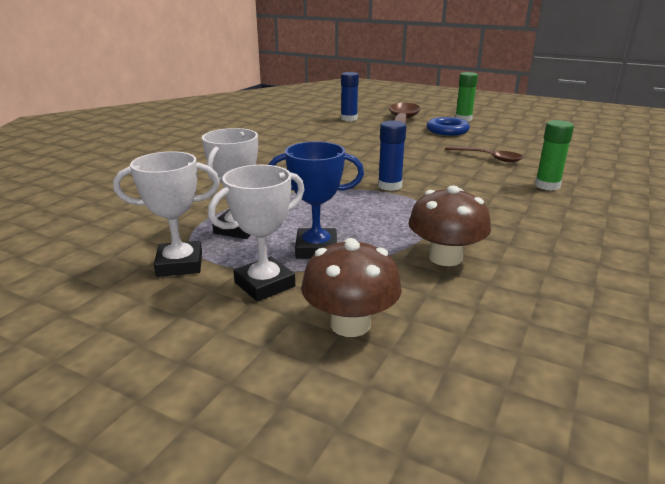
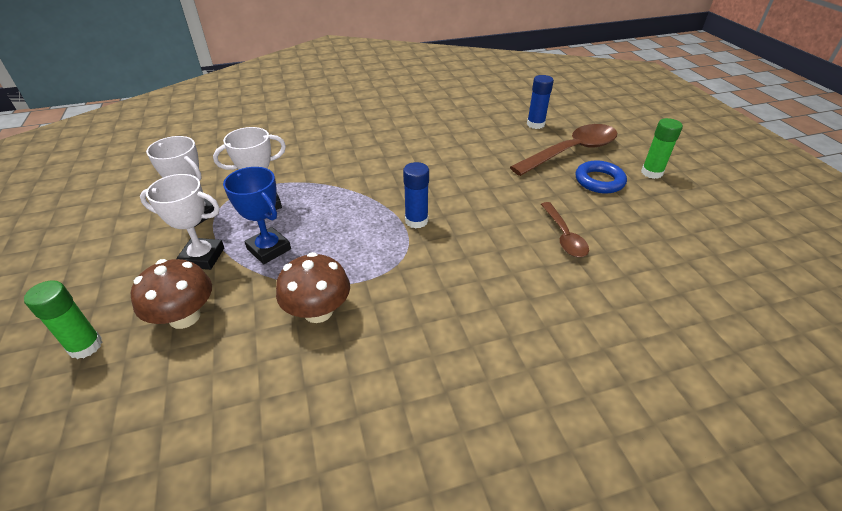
camera: 45 degrees right, 15 degrees up
green glue stick [535,120,574,191] -> green glue stick moved to [24,280,102,359]

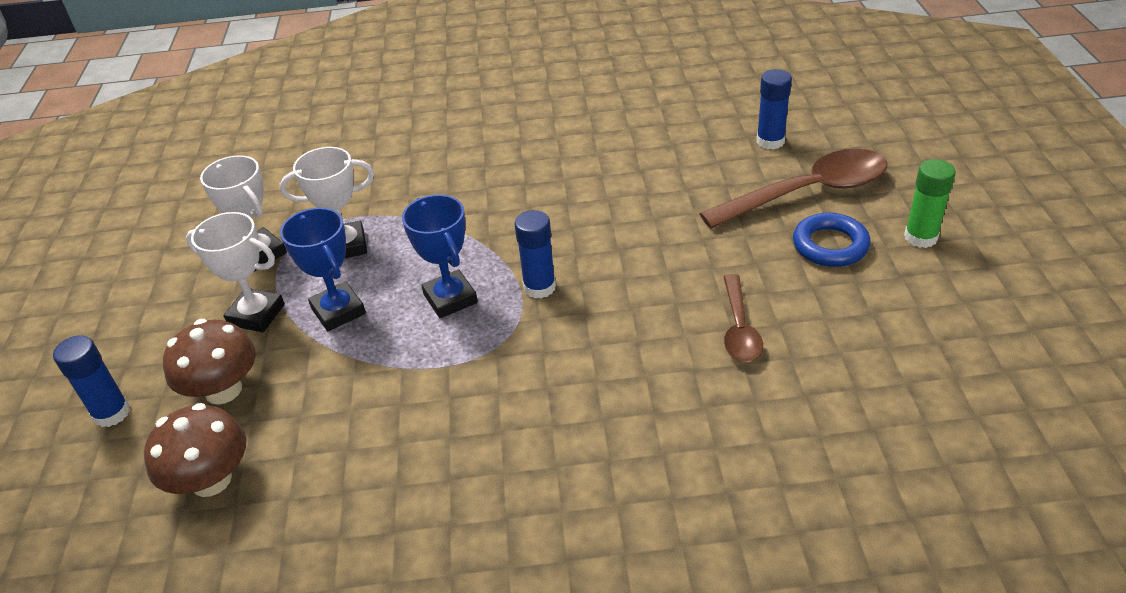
camera: 15 degrees right, 0 degrees up
green glue stick [24,280,102,359] -> blue glue stick [53,335,130,427]
brown mushroom [276,252,350,323] -> brown mushroom moved to [144,403,246,497]
none -> blue trophy [402,195,478,318]

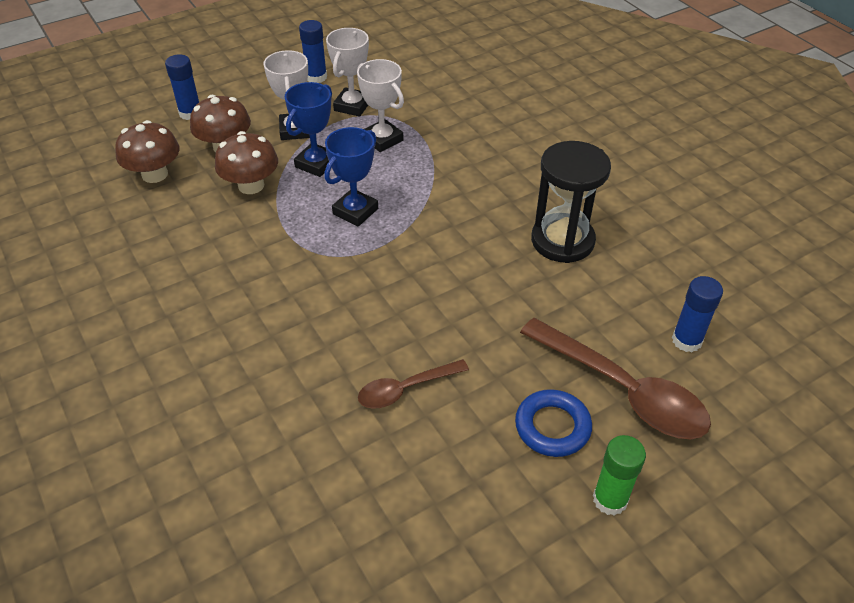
camera: 60 degrees right, 5 degrees up
blue glue stick [515,210,556,299] -> blue glue stick moved to [299,20,327,83]
none -> brown mushroom [215,131,278,194]
none -> black hourglass [531,141,611,263]

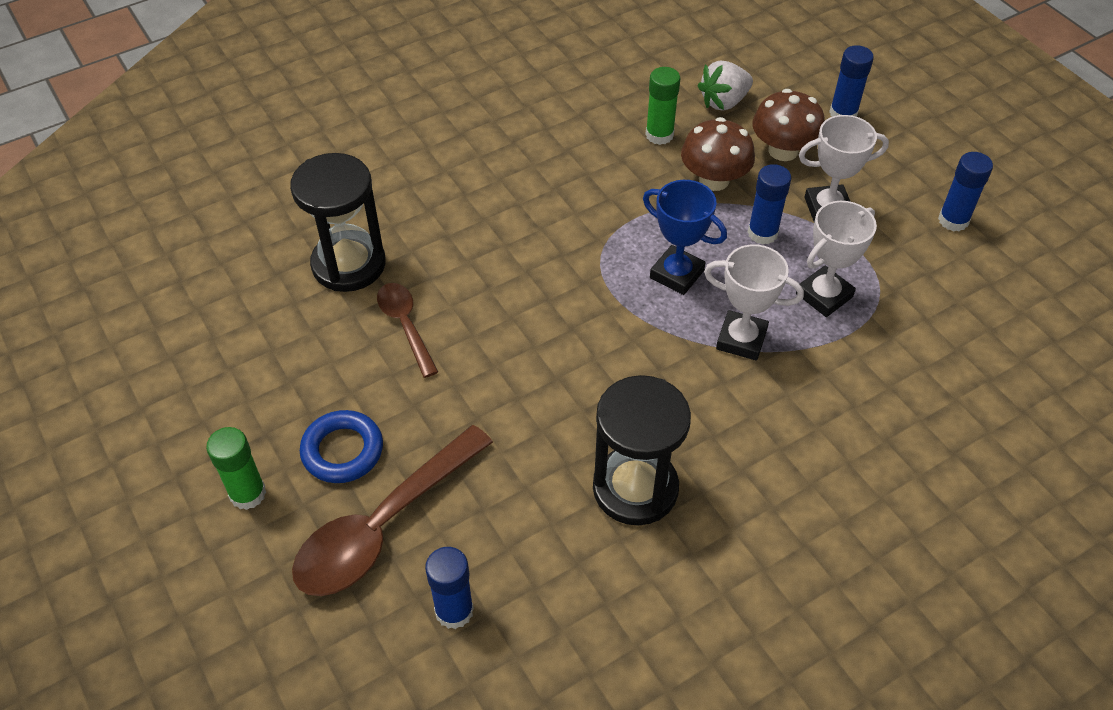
camera: 90 degrees right, 5 degrees up
brown mushroom [115,120,179,183] -> white strawberry [698,61,753,111]
blue trophy [285,82,332,177] -> blue glue stick [748,164,791,245]
white trophy [326,28,369,117] -> white trophy moved to [704,244,804,361]
none -> black hourglass [290,153,386,292]
none -> green glue stick [645,67,680,145]

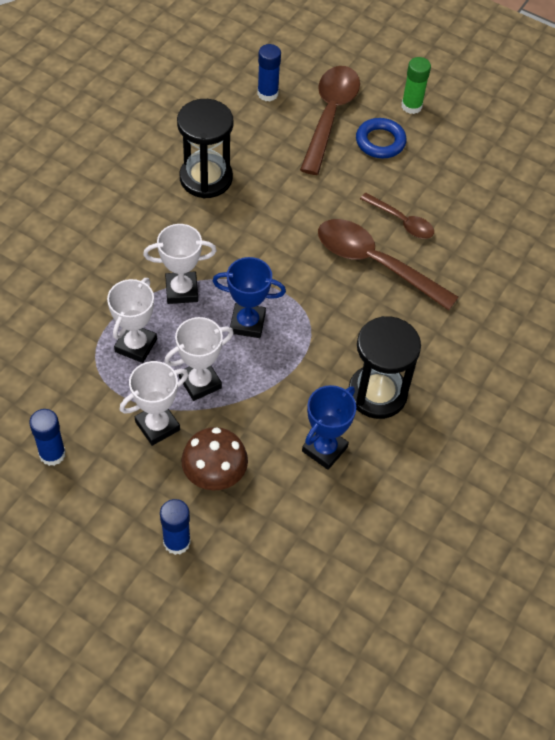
camera: 150 degrees right, 5 degrees up
black hourglass [290,153,386,292] -> black hourglass moved to [349,316,421,419]
green glue stick [645,67,680,145] -> blue trophy [302,385,356,470]
brown mushroom [681,117,755,191] -> none
white strawberry [698,61,753,111] -> none
blue glue stick [748,164,791,245] -> white trophy [164,317,234,401]
none -> brown spoon [318,219,458,310]

